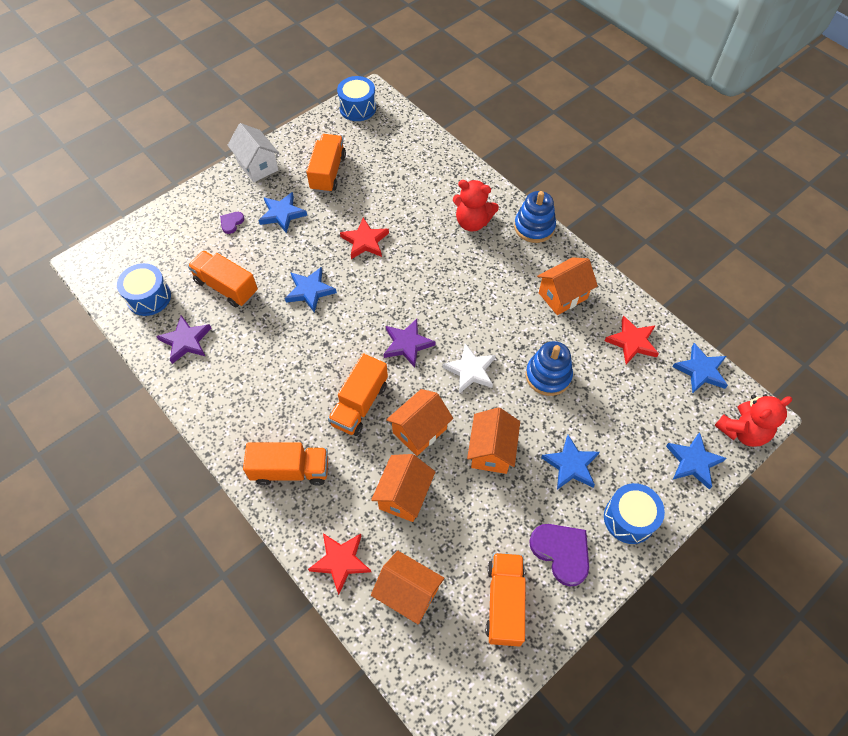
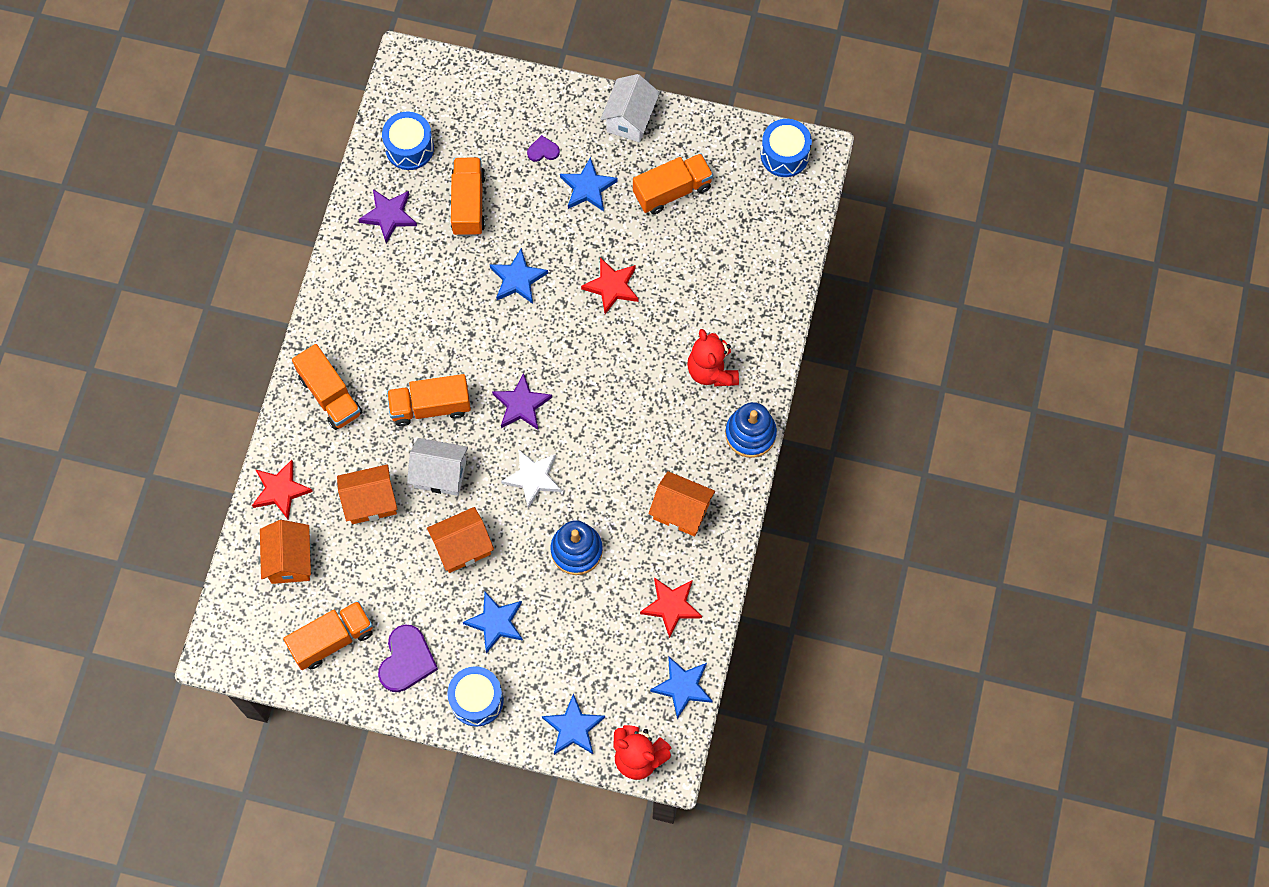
camera: 55 degrees right, 10 degrees up
orange house [386,389,453,456] -> white house [407,438,468,496]

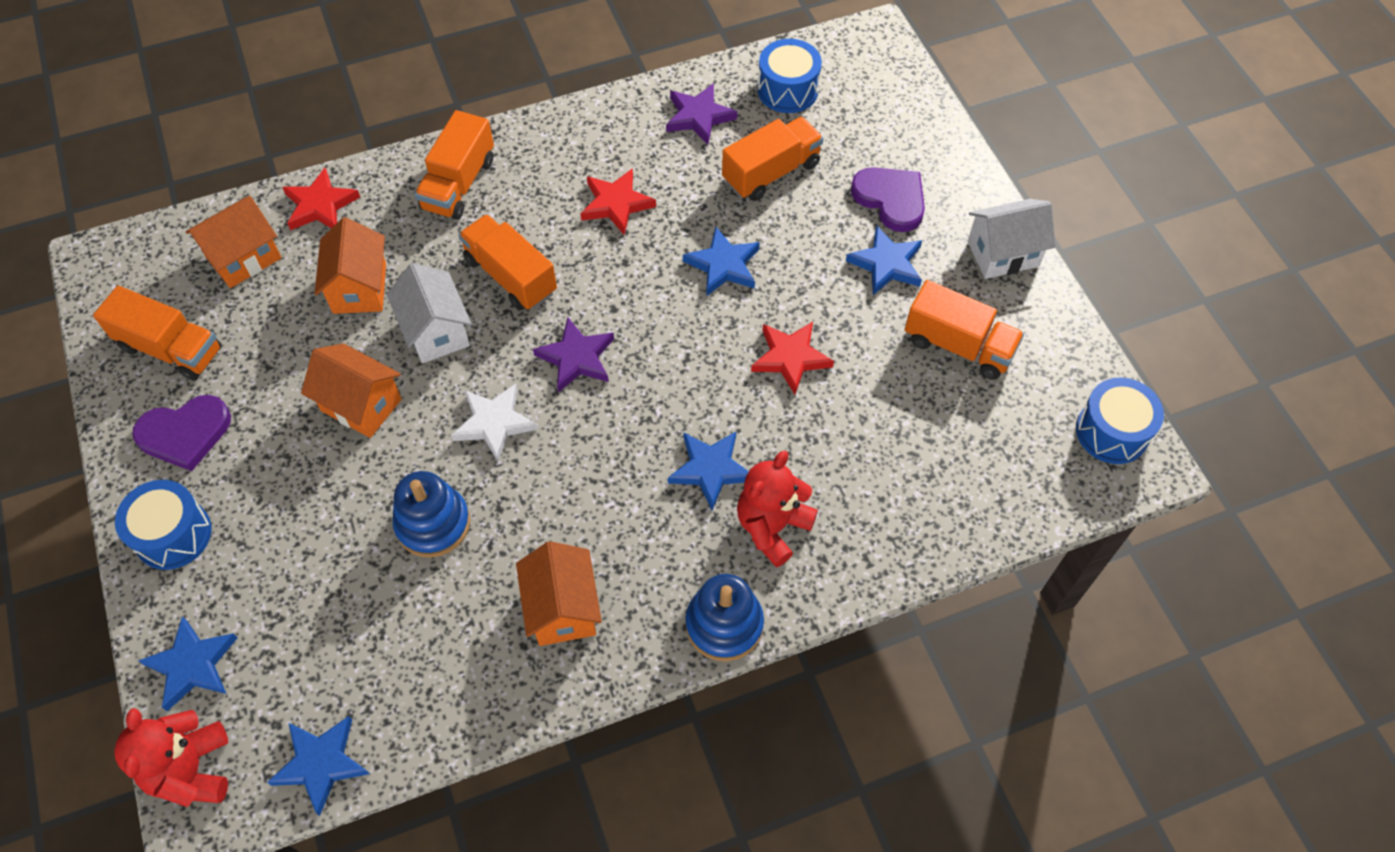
camera: 55 degrees right, 10 degrees down
orange house [337,464,397,524] -> orange house turned 45 degrees clockwise [314,217,386,314]
blue star [463,592,523,654] -> blue star moved to [668,432,749,510]
purple heart [527,135,560,162] -> purple heart [851,167,925,232], size x1.93
red star [640,577,702,638] -> red star moved to [580,168,656,235]

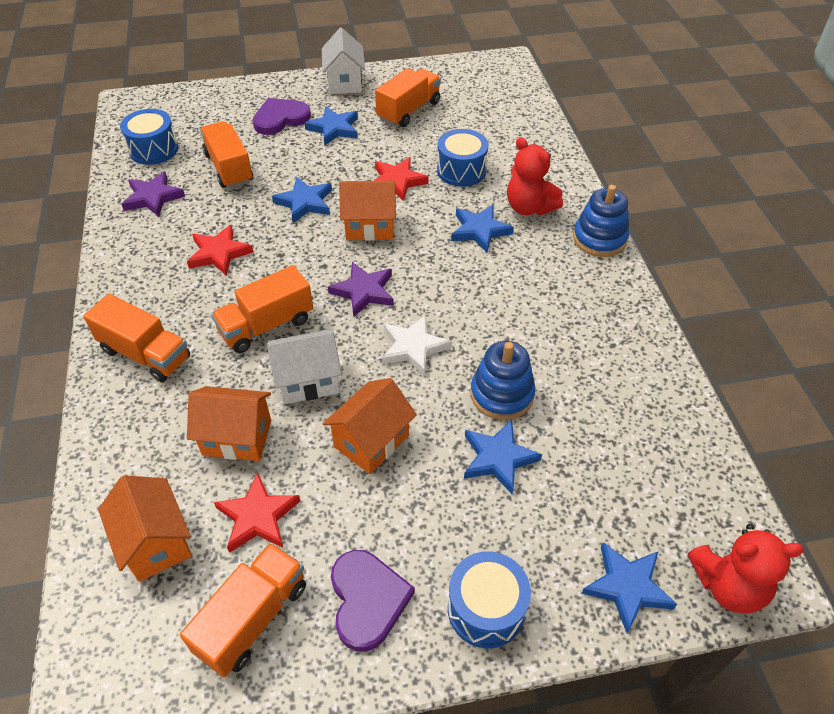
camera: 80 degrees left, 10 degrees down
blue star [267,716,370,816] -> blue star moved to [464,420,542,494]
red star [282,168,360,230] -> red star moved to [214,472,300,553]
orange house [516,541,602,646] -> orange house moved to [339,180,396,241]
blue drum [1076,378,1164,464] -> blue drum moved to [437,129,489,187]

